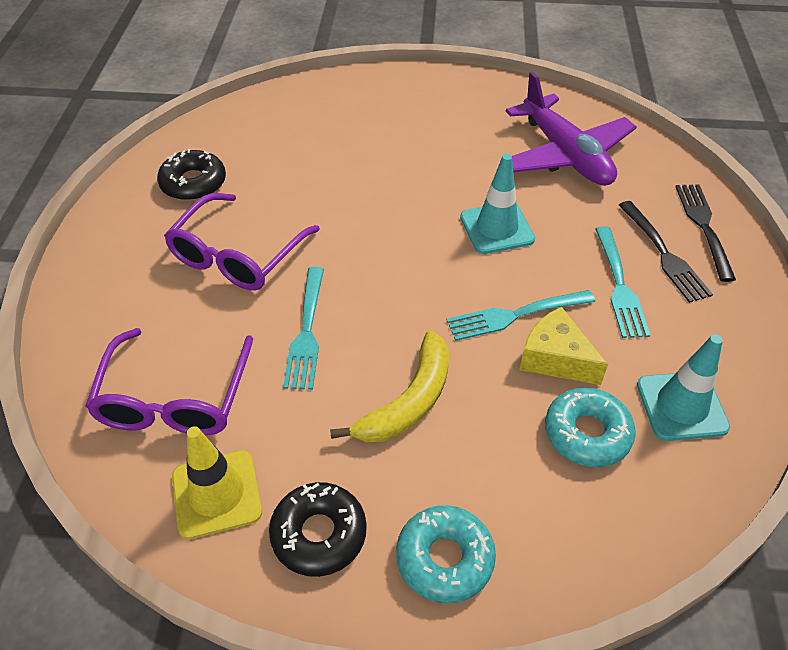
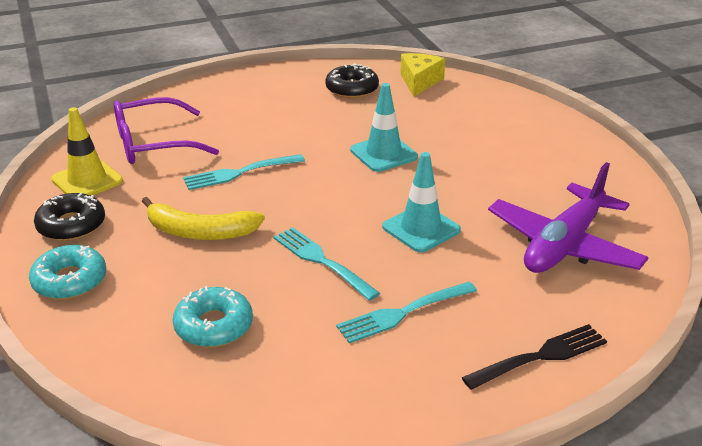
camera: 65 degrees right, 15 degrees down
purple glasses [164,193,320,291] -> none
yellow cheese [520,307,608,385] -> yellow cheese moved to [400,53,445,97]
black fork [619,201,713,303] -> none
turquoise traffic cone [637,334,730,441] -> turquoise traffic cone moved to [350,83,418,172]

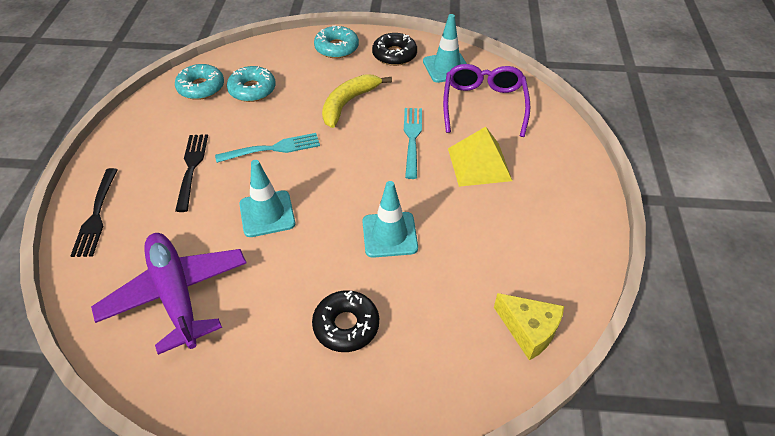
camera: 115 degrees right, 15 degrees up
yellow traffic cone [51,107,123,196] -> turquoise traffic cone [423,14,467,83]
black donut [325,63,379,98] -> black donut moved to [312,290,379,352]
turquoise fork [336,282,477,344] -> black fork [175,134,208,212]
none -> turquoise donut [175,64,224,100]
none -> yellow pyramid [448,127,512,187]

